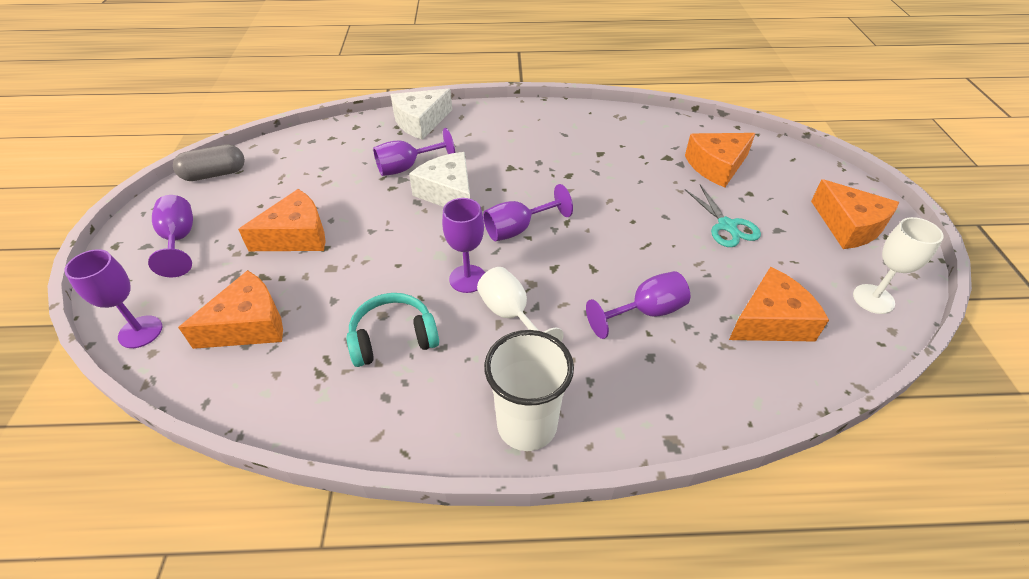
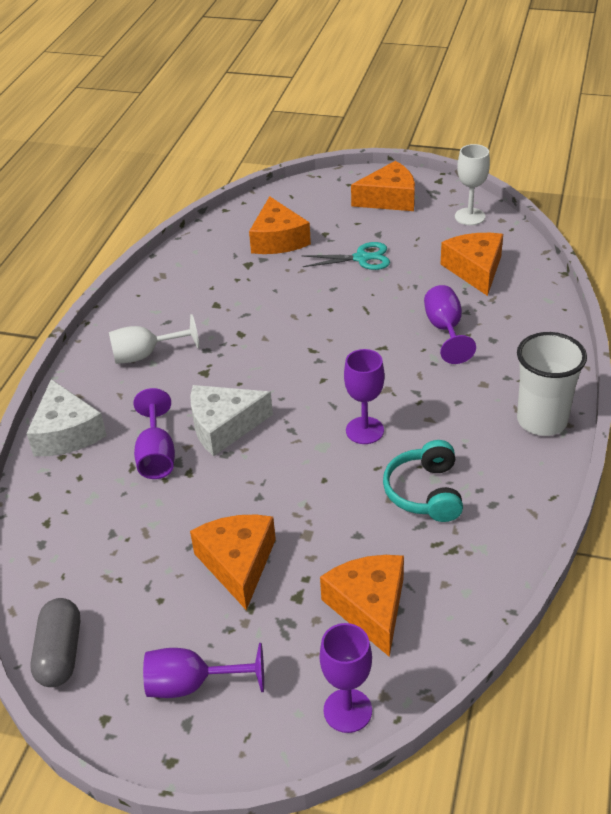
camera: 70 degrees left, 5 degrees down
white goblet [477,267,564,342] -> white goblet moved to [109,314,199,364]
purple goblet [483,184,573,241] -> none

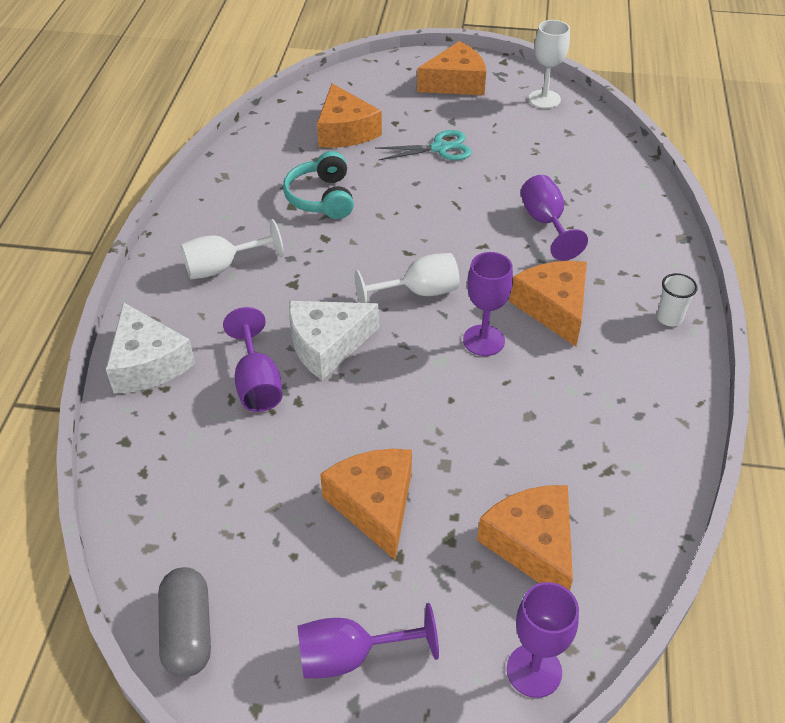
camera: 10 degrees left, 5 degrees up
turquoise headphones [383,440,463,522] -> turquoise headphones moved to [283,151,354,219]
orange cheese [441,233,503,296] -> orange cheese moved to [510,261,587,346]
white cup [517,332,587,436] -> white cup [657,273,698,326], size x0.48
none -> white goblet [355,253,460,303]

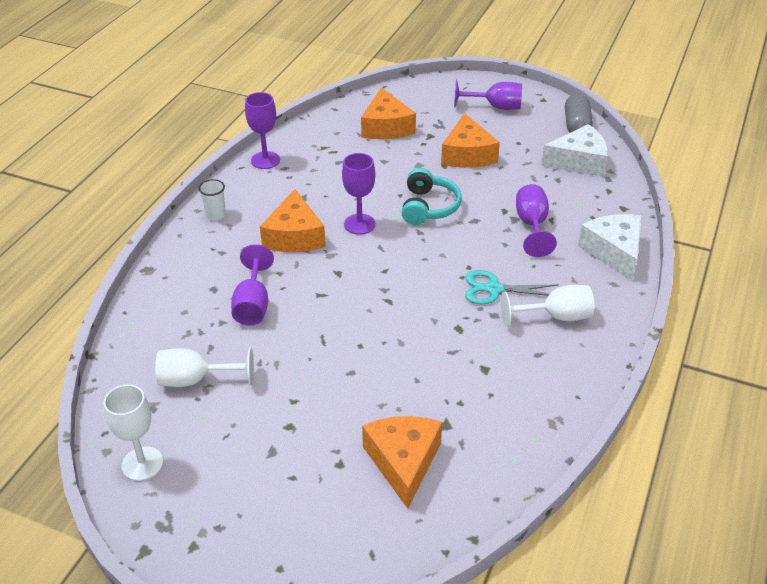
camera: 165 degrees left, 5 degrees down
turquoise headphones [283,151,354,219] -> turquoise headphones moved to [402,168,462,225]
white cheese [289,301,379,380] -> white cheese moved to [541,124,608,177]
white goblet [355,253,460,303] -> white goblet moved to [155,347,254,387]
turquoise scissors [375,130,472,161] -> turquoise scissors moved to [465,270,558,304]
orange cheese [417,41,486,95] -> none
purple goblet [507,582,579,698] -> purple goblet moved to [245,92,280,169]

